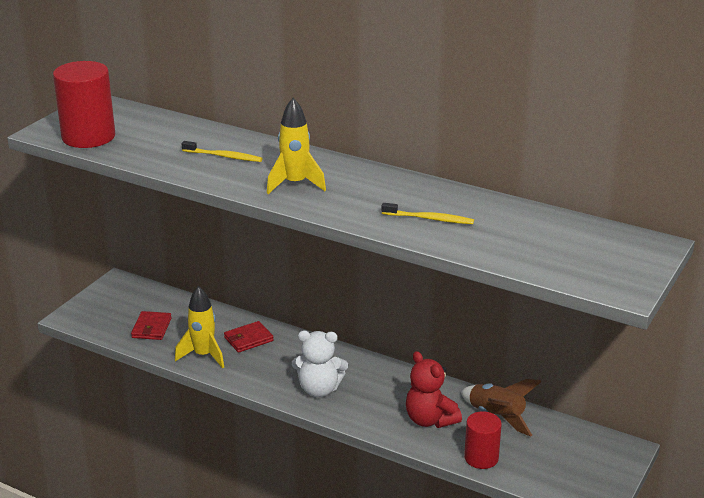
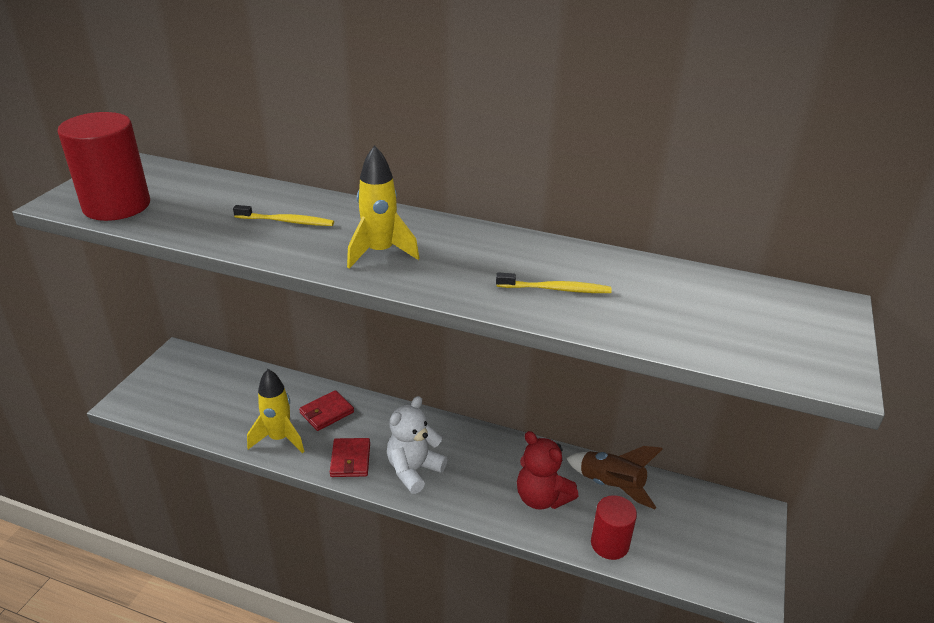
camera: 10 degrees left, 5 degrees up
red wallet [131,311,172,340] -> red wallet moved to [330,438,370,477]
white teddy bear [292,330,348,397] -> white teddy bear turned 135 degrees clockwise [387,396,448,494]

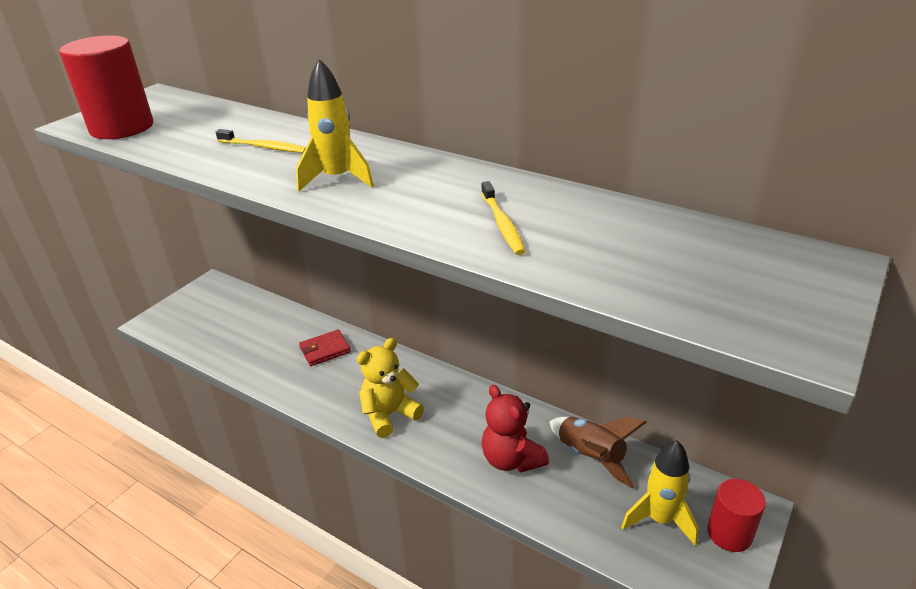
camera: 15 degrees right, 0 degrees up
yellow rocket [247,369,304,453] -> yellow rocket moved to [622,440,698,546]
red wallet [330,438,370,477] -> none
white teddy bear [387,396,448,494] -> yellow teddy bear [357,338,424,438]
yellow toothbrush [496,273,612,293] -> yellow toothbrush turned 60 degrees clockwise [481,181,526,255]
red cylinder [591,495,637,560] -> red cylinder moved to [707,479,766,552]

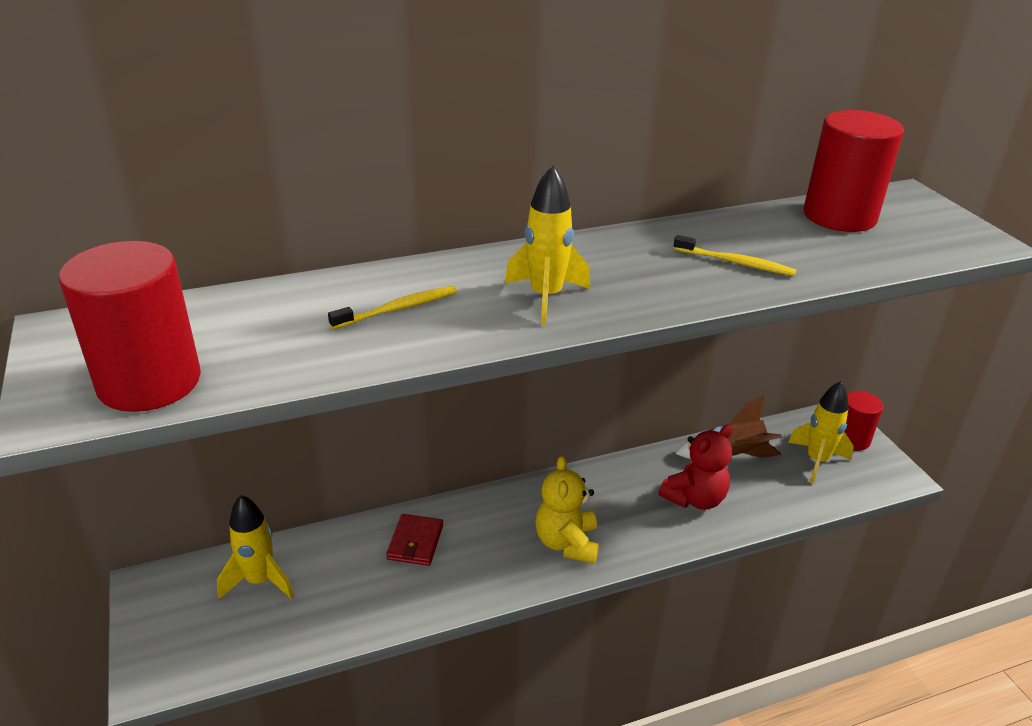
camera: 55 degrees left, 0 degrees up
red teddy bear [482,385,549,473] -> red teddy bear turned 45 degrees counterclockwise [658,424,732,510]
none -> yellow rocket [217,495,294,599]
none -> red cylinder [804,110,904,232]

